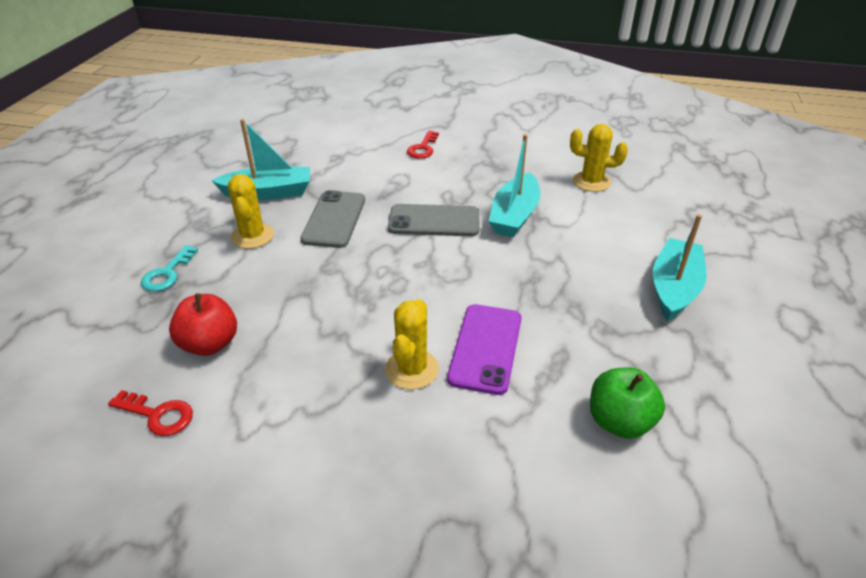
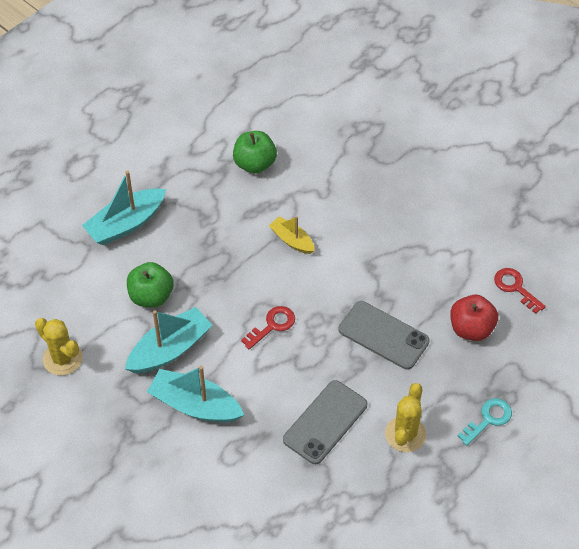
camera: 150 degrees left, 15 degrees up
turquoise boat [211,119,310,200] -> turquoise boat moved to [147,366,244,423]
yellow cactus [385,299,439,390] -> none
grey phone [388,204,479,236] -> grey phone moved to [339,301,430,370]
red key [407,131,439,159] -> red key moved to [241,306,295,350]
purple phone [447,304,522,395] -> yellow boat [269,216,315,254]
none -> green apple [127,262,174,308]

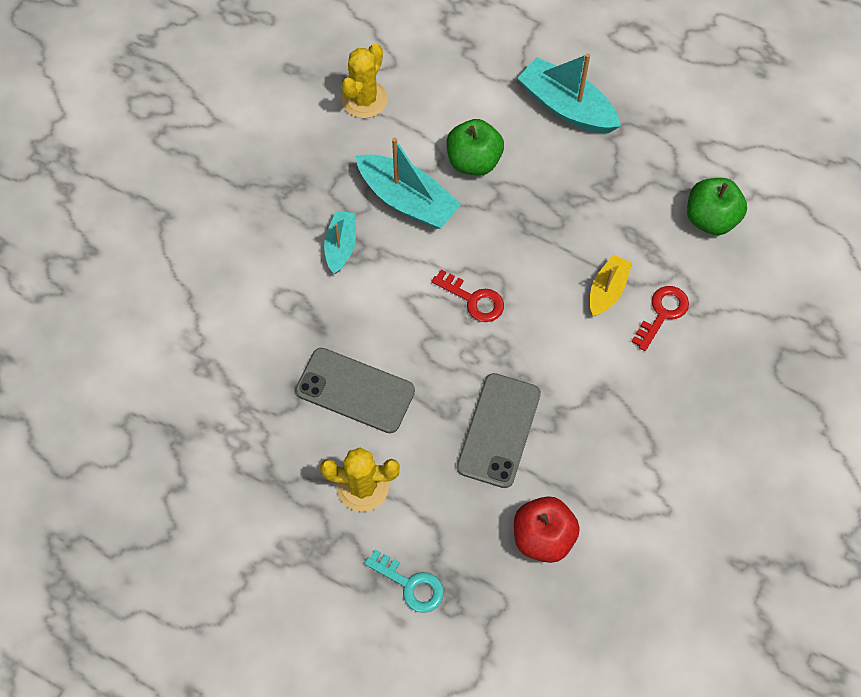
camera: 75 degrees right, 10 degrees up
turquoise boat [147,366,244,423] -> turquoise boat [324,211,356,274], size x0.59
red key [494,268,546,314] -> red key moved to [632,286,689,351]

